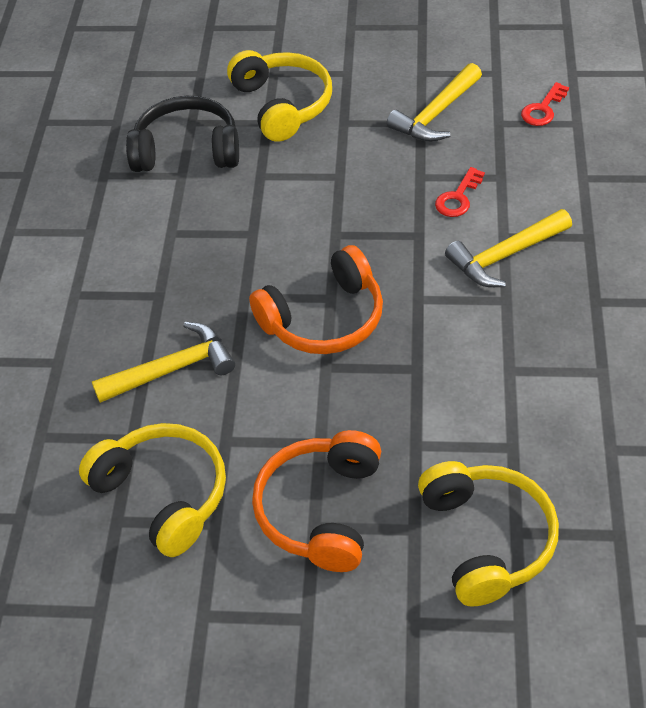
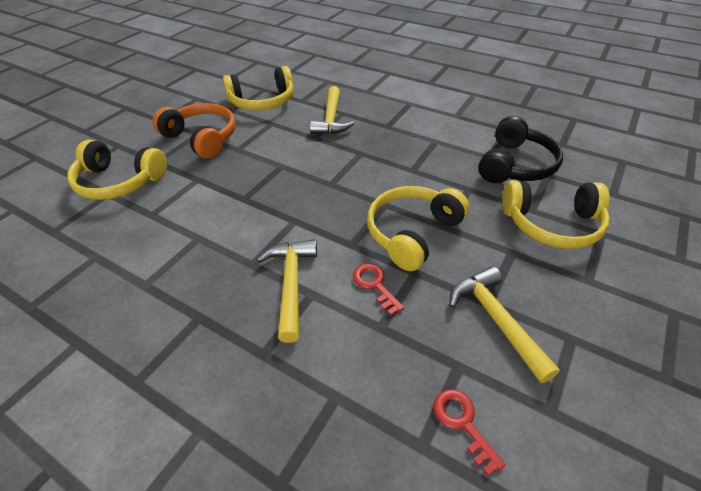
camera: 115 degrees right, 5 degrees down
orange headphones [249,245,383,354] -> none
none -> yellow headphones [367,186,470,271]

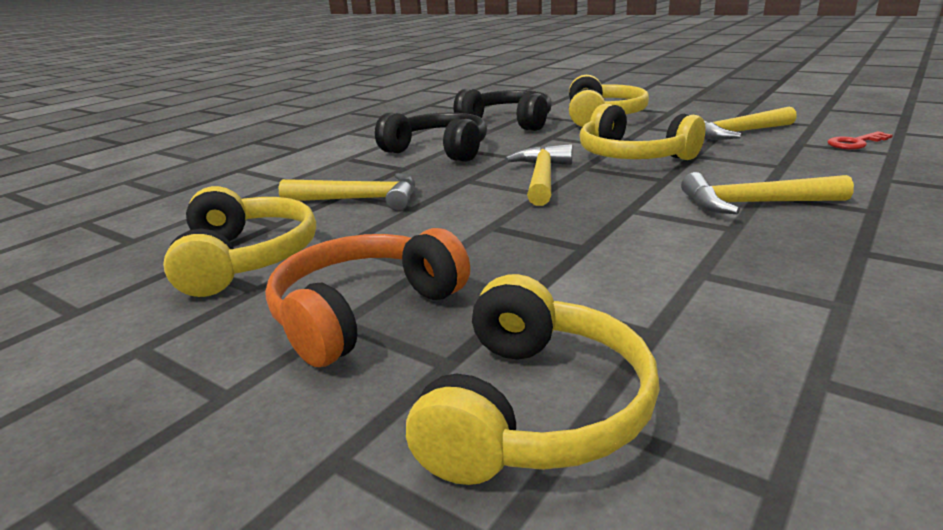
camera: 85 degrees left, 20 degrees down
red key [353,263,404,315] -> none
none -> black headphones [375,112,487,162]
none -> yellow hammer [505,144,572,206]

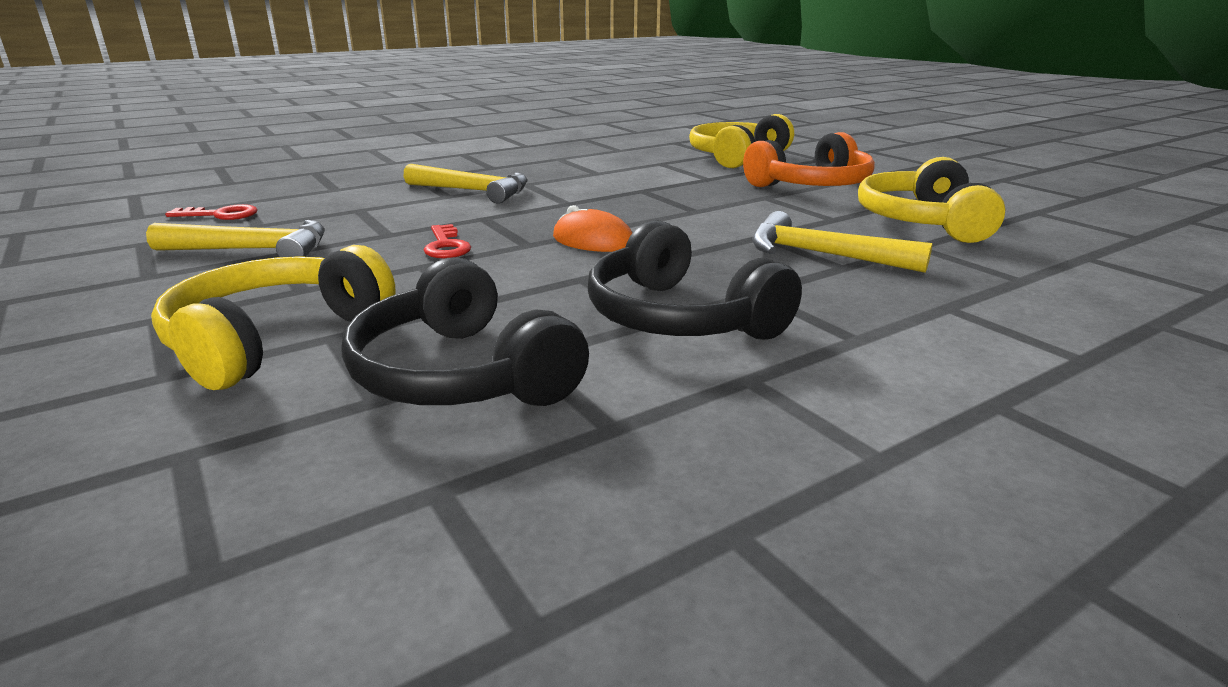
camera: 160 degrees left, 0 degrees up
yellow hammer [505,144,572,206] -> orange mouse [553,205,633,252]
yellow headphones [580,104,706,160] -> red key [424,224,471,258]

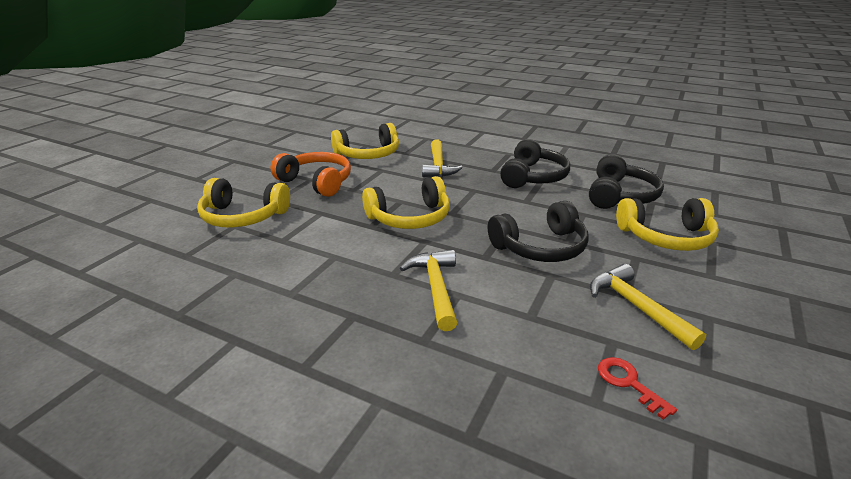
camera: 120 degrees left, 5 degrees up
red key [424,224,471,258] -> black headphones [488,201,588,262]
orange mouse [553,205,633,252] -> none
none -> yellow headphones [362,176,450,229]

